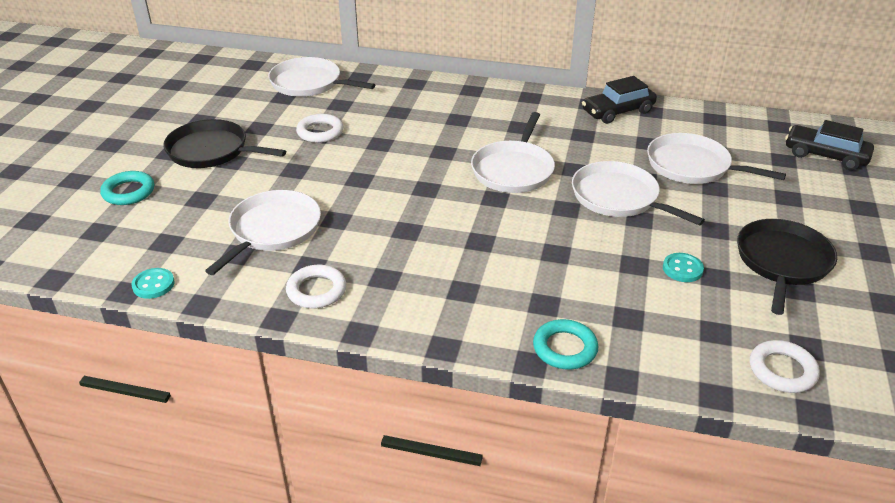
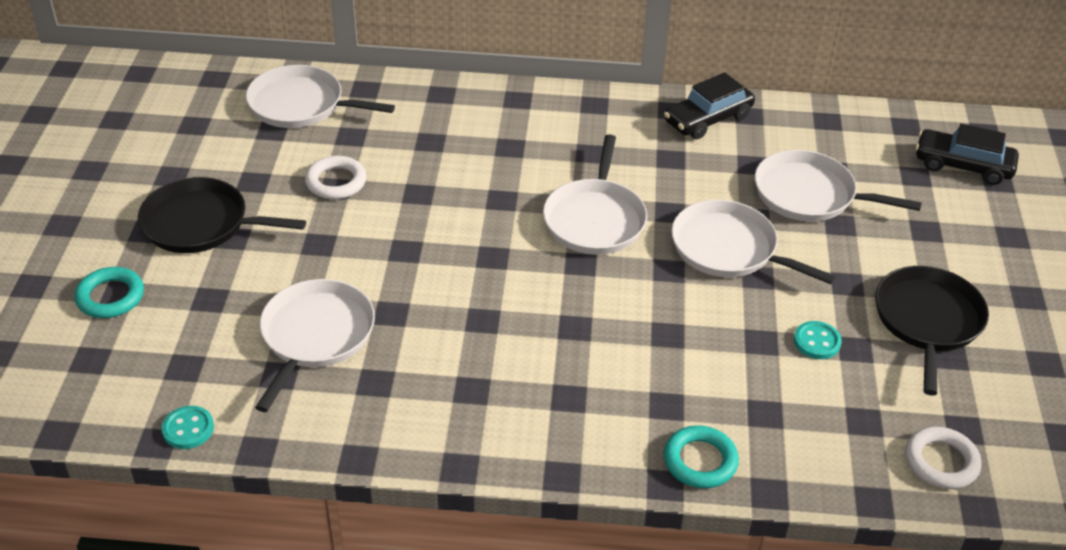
camera: 10 degrees left, 5 degrees up
white ring [286,265,346,309] -> none

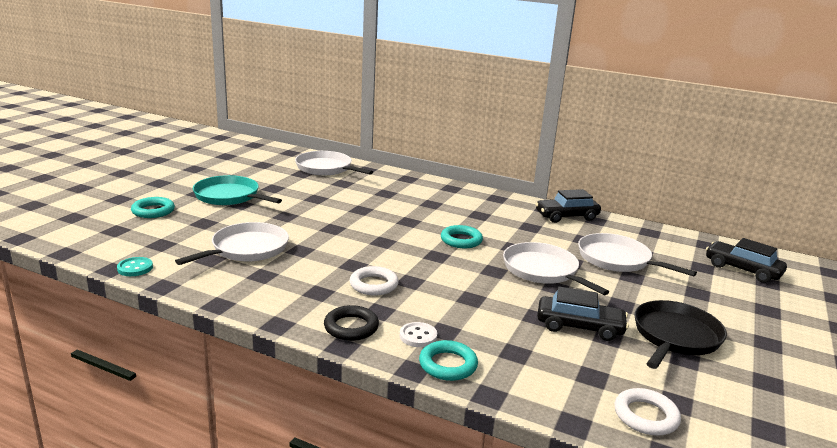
camera: 20 degrees right, 20 degrees down
black pan [138,177,306,253] -> turquoise pan [193,175,282,205]
white ring [305,156,366,199] -> white ring moved to [350,266,399,296]
white pan [543,135,647,255] -> turquoise ring [441,225,483,248]
turquoise button [794,321,842,359] -> black car [537,286,629,341]
none -> black ring [324,305,379,341]
none -> white button [400,322,437,347]

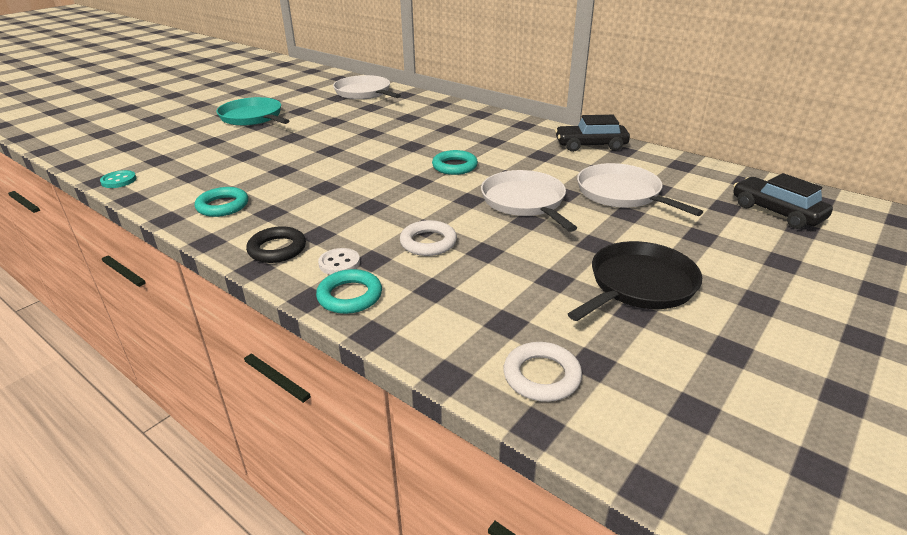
camera: 15 degrees right, 10 degrees up
turquoise ring [131,197,175,218] -> turquoise ring moved to [195,187,248,217]
white pan [175,222,289,265] -> none
white ring [350,266,399,296] -> white ring moved to [400,220,457,256]
black car [537,286,629,341] -> none

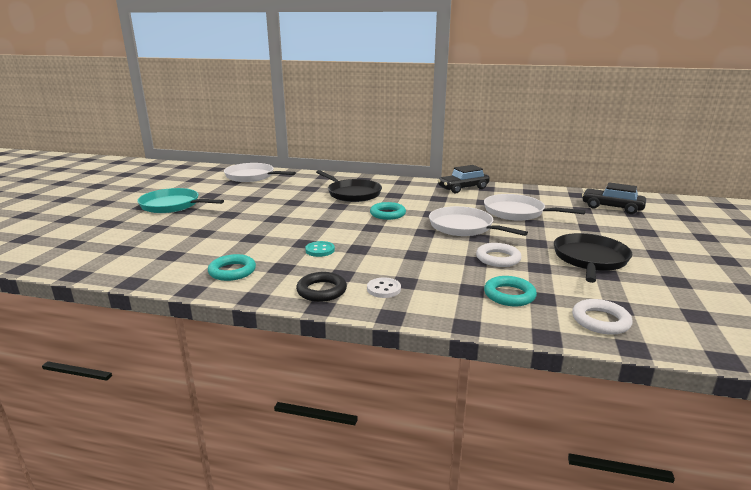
camera: 25 degrees left, 10 degrees down
turquoise button [100,170,136,188] -> turquoise button moved to [305,241,335,257]
turquoise ring [316,269,382,314] -> turquoise ring moved to [484,276,537,306]
white ring [400,220,457,256] -> white ring moved to [476,243,522,267]
none -> black pan [316,170,382,202]

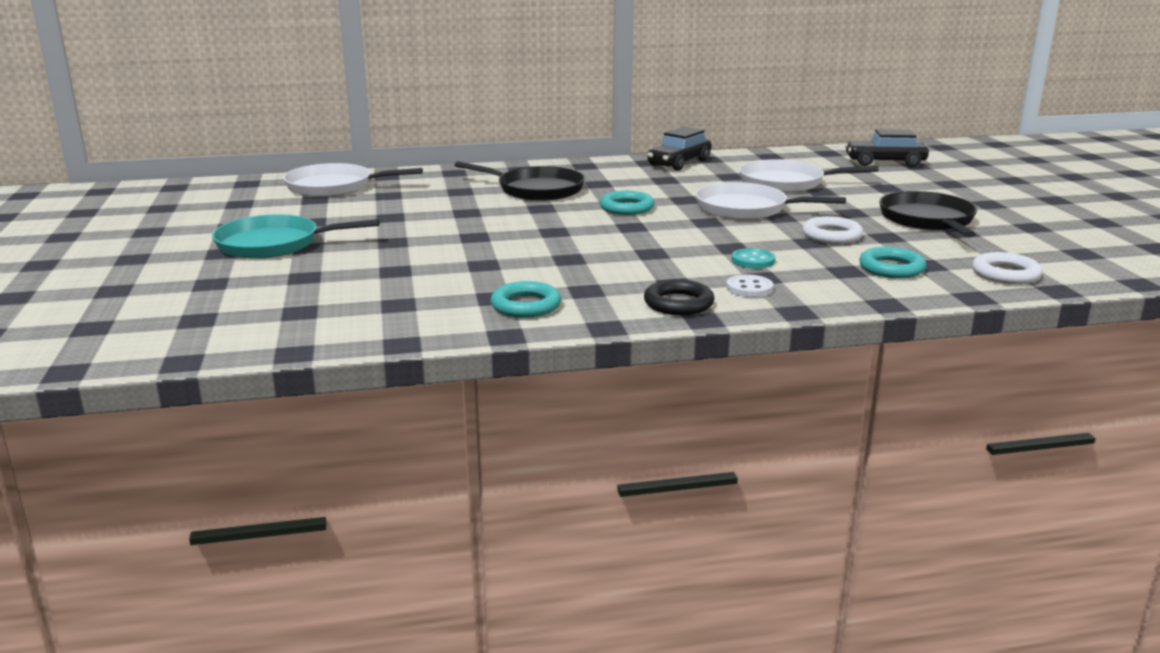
camera: 25 degrees left, 0 degrees up
turquoise button [305,241,335,257] -> turquoise button moved to [732,248,775,269]

